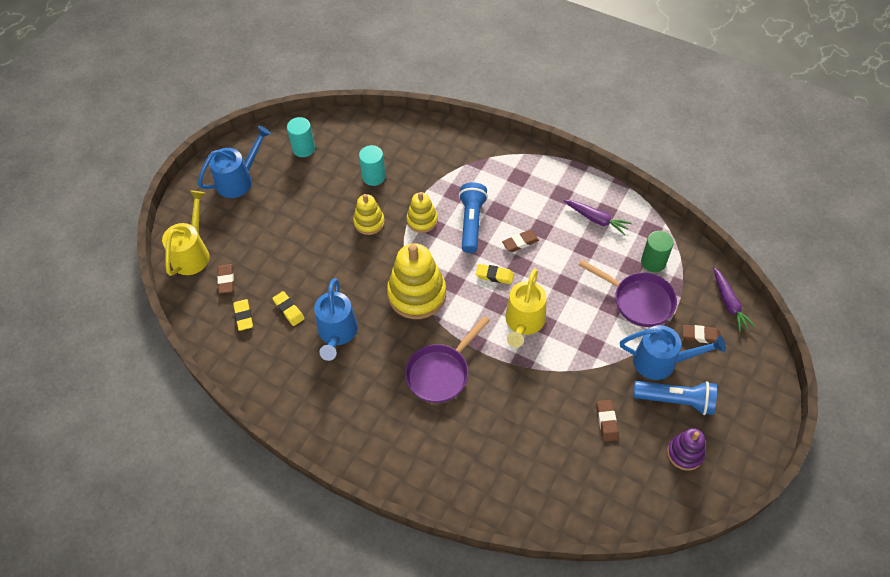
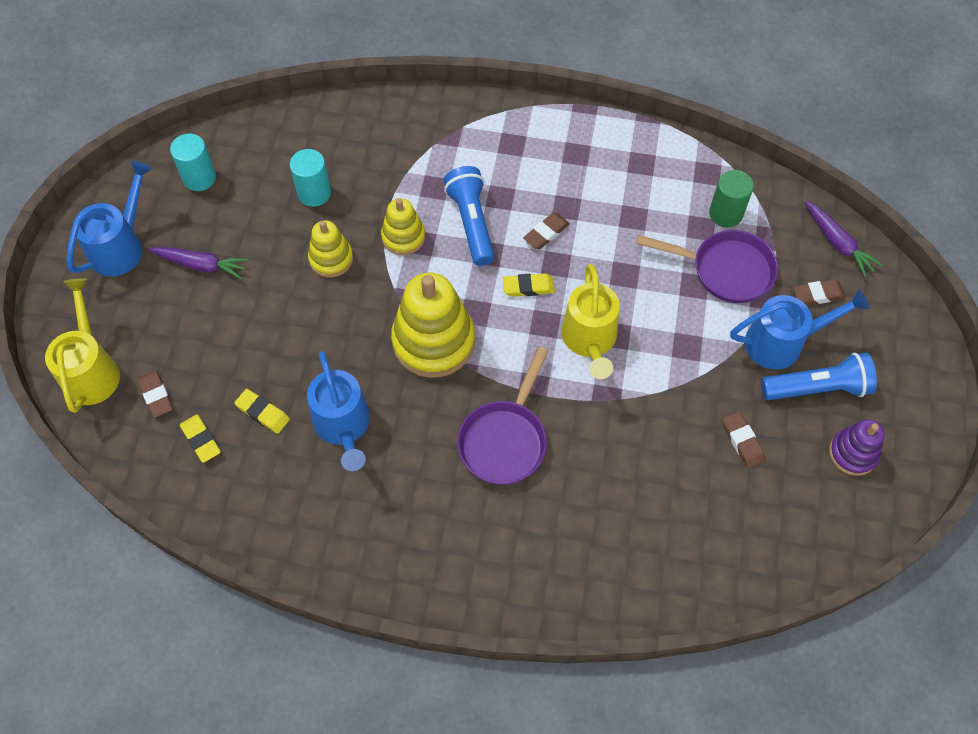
camera: 20 degrees left, 5 degrees up
purple carrot [563,200,632,235] -> purple carrot moved to [148,247,249,279]

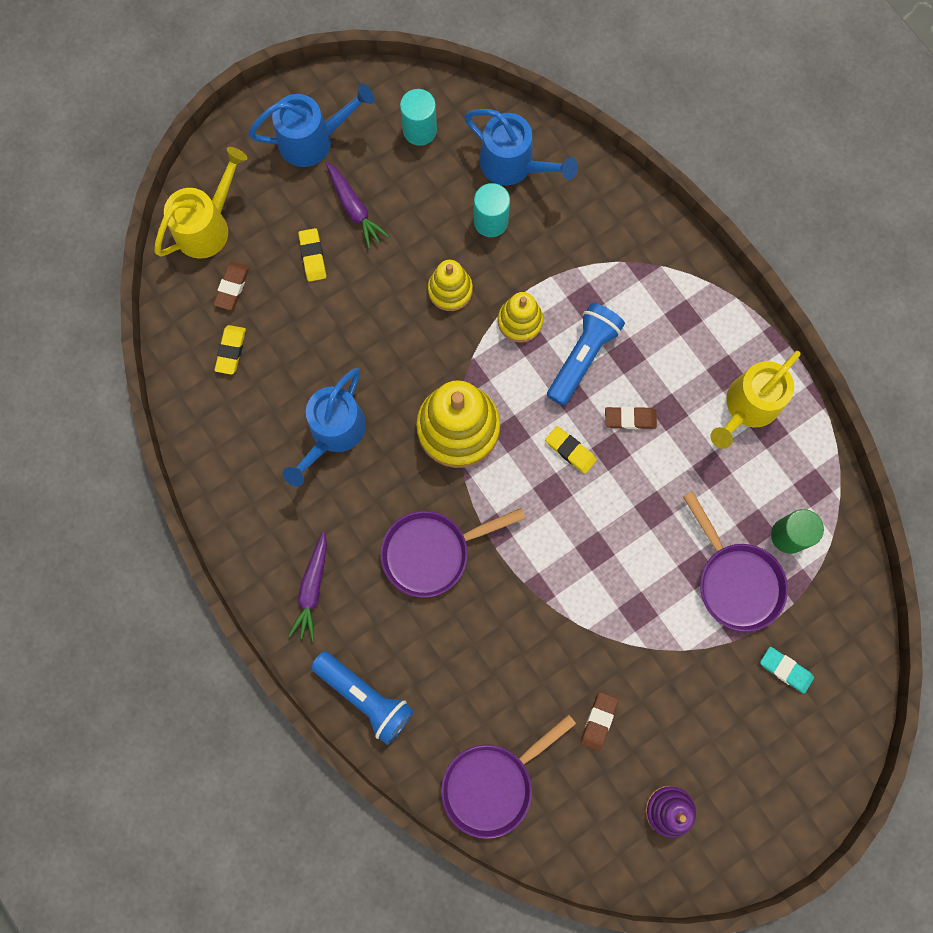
camera: 45 degrees right, 15 degrees up
yellow eraser [234,389,290,434] -> yellow eraser moved to [298,228,326,282]
yellow watering can [561,264,620,379] -> yellow watering can moved to [710,351,801,449]
blue watering can [730,289,870,370] -> blue watering can moved to [464,109,578,185]
blue flashlight [761,353,877,400] -> blue flashlight moved to [311,651,414,745]
brown eraser [793,279,846,305] -> turquoise eraser [760,647,814,694]
purple carrot [804,201,883,277] -> purple carrot moved to [289,532,327,641]
none -> purple pan [441,714,576,839]

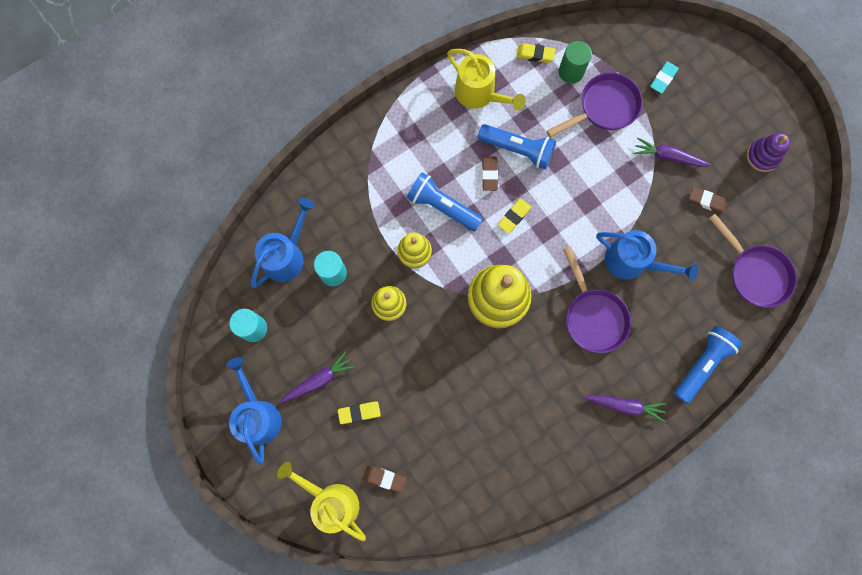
camera: 90 degrees left, 0 degrees up
yellow eraser [215,325,246,375] -> yellow eraser moved to [516,43,556,63]
blue watering can [283,368,366,487] -> blue watering can moved to [596,230,698,281]
none -> blue flashlight [478,124,556,170]
none -> purple carrot [634,137,711,167]

